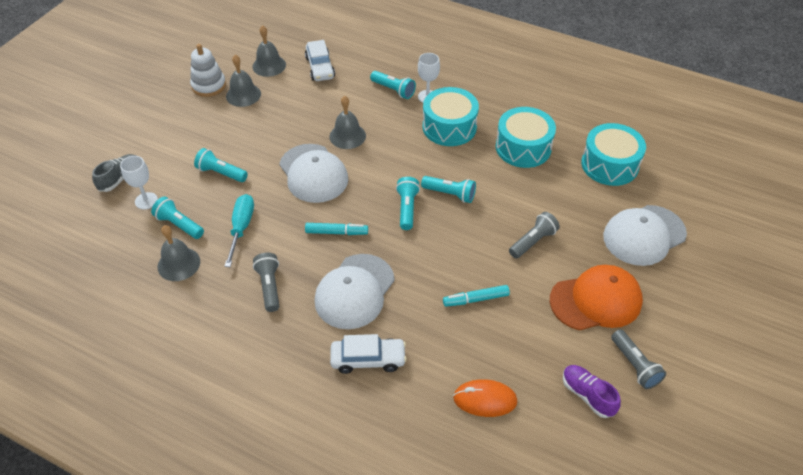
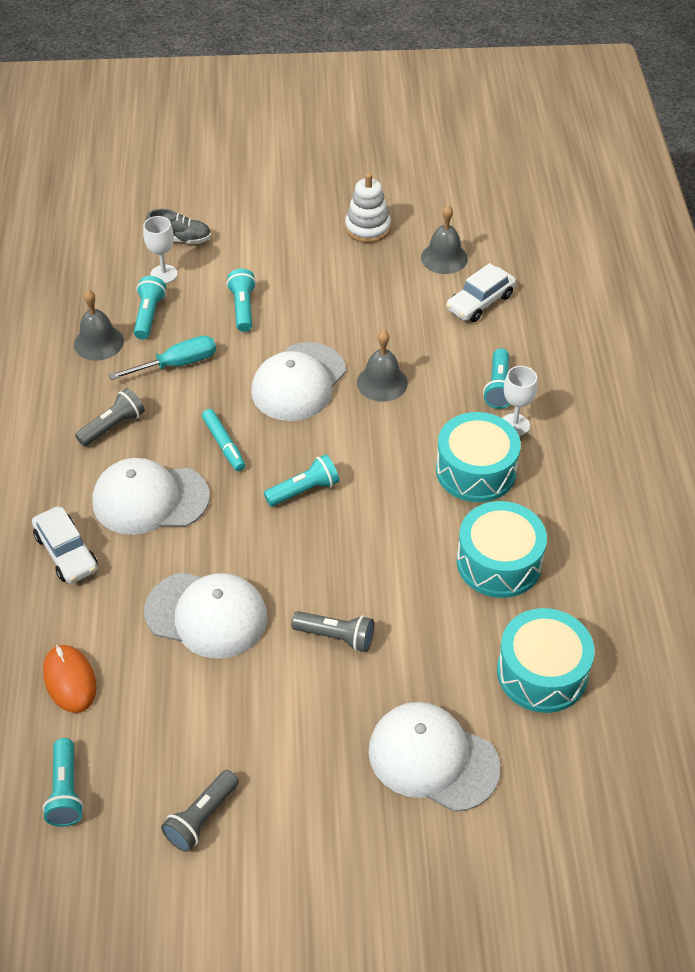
camera: 60 degrees right, 0 degrees up
grey bell [226,55,261,107] -> none
turquoise flashlight [421,176,476,203] -> turquoise flashlight moved to [43,738,84,827]
turquoise marker [443,285,510,307] -> white cap [144,572,267,659]
orange cap [550,265,643,331] -> none
purple shoe [563,365,621,418] -> none

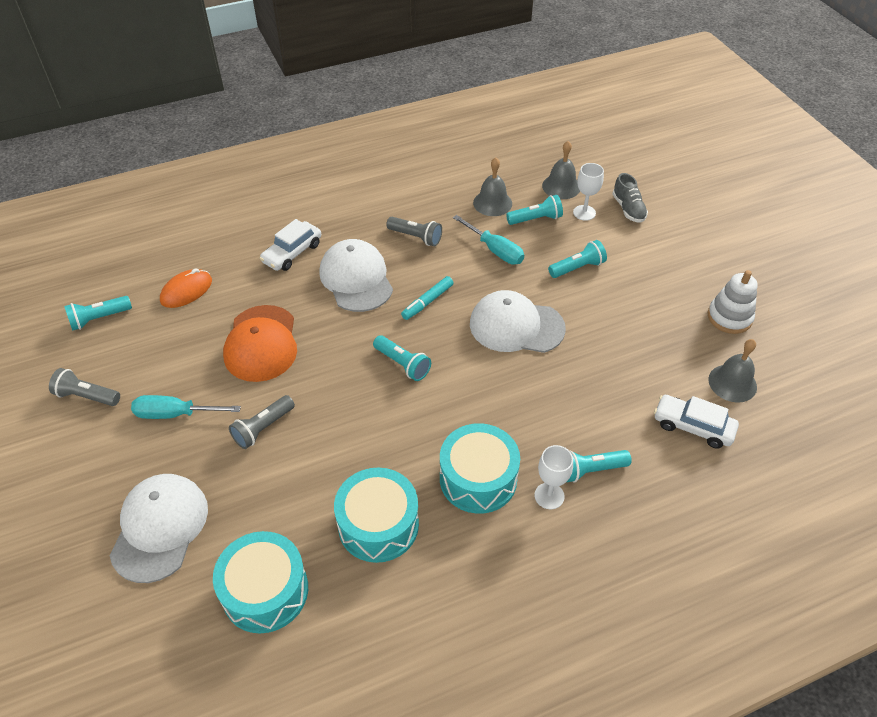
camera: 70 degrees right, 0 degrees up
white cap [144,572,267,659] -> orange cap [223,305,297,382]
grey flashlight [291,611,374,652] -> grey flashlight turned 45 degrees clockwise [229,395,295,449]
grey bell [357,330,408,402] -> grey bell moved to [542,141,580,199]
none -> turquoise screwdriver [131,395,241,419]

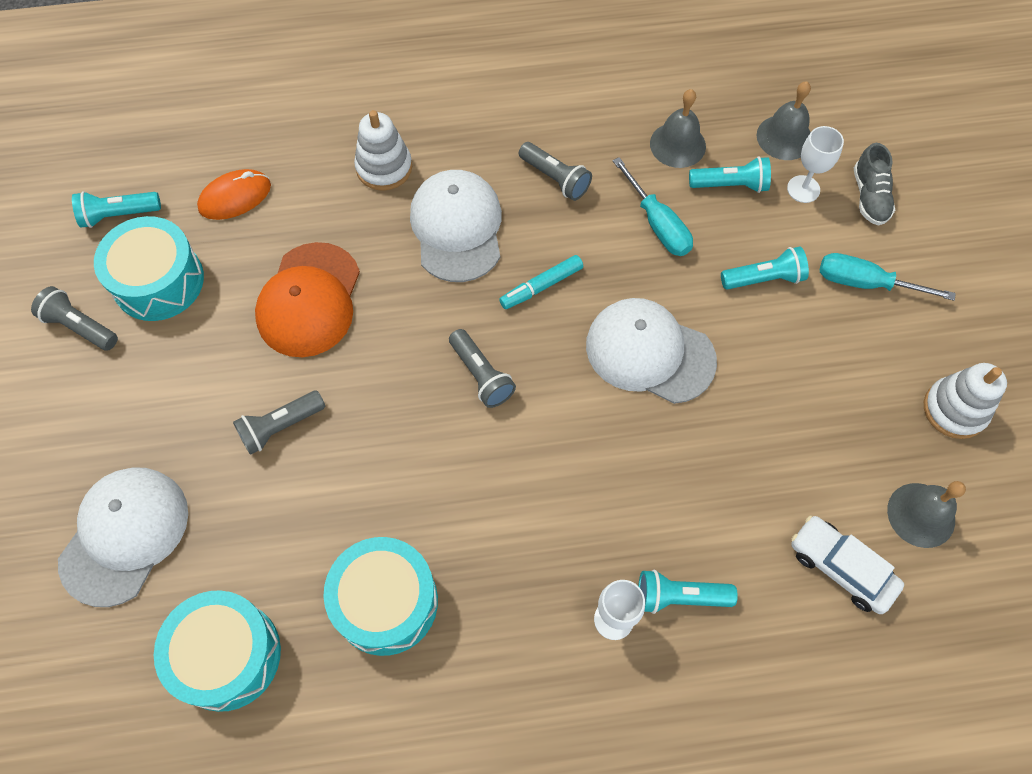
camera: 15 degrees right, 15 degrees up
turquoise screwdriver [131,395,241,419] -> turquoise screwdriver moved to [820,253,956,301]
white car [260,219,321,271] -> white stacking toy [354,110,412,191]
turquoise flashlight [373,335,431,381] -> grey flashlight [449,329,516,408]
turquoise drum [440,423,520,514] -> turquoise drum moved to [94,216,204,321]

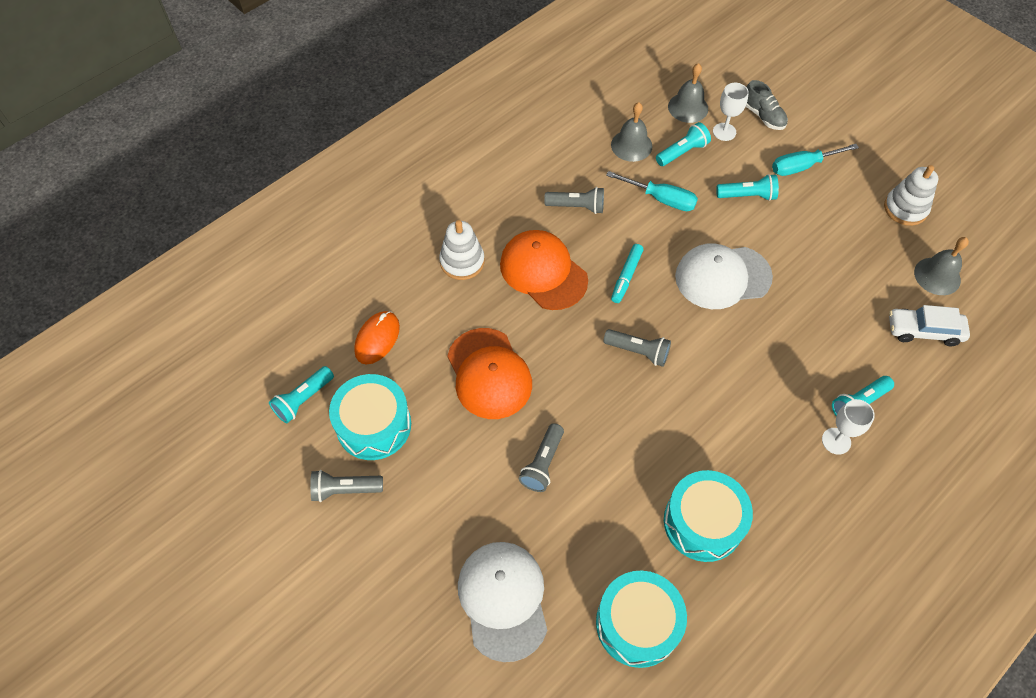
camera: 35 degrees left, 5 degrees down
white cap [410,170,502,282] -> orange cap [500,230,588,310]
turquoise flashlight [721,247,809,290] -> turquoise flashlight turned 45 degrees clockwise [716,174,779,201]

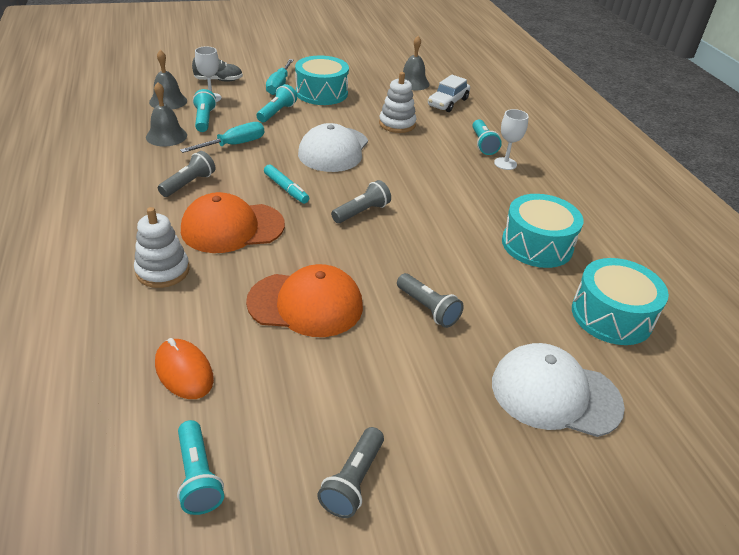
camera: 65 degrees left, 20 degrees down
turquoise drum [329,374,411,460] -> turquoise drum moved to [295,55,349,105]
white stacking toy [884,165,938,226] -> white stacking toy moved to [379,72,416,133]

